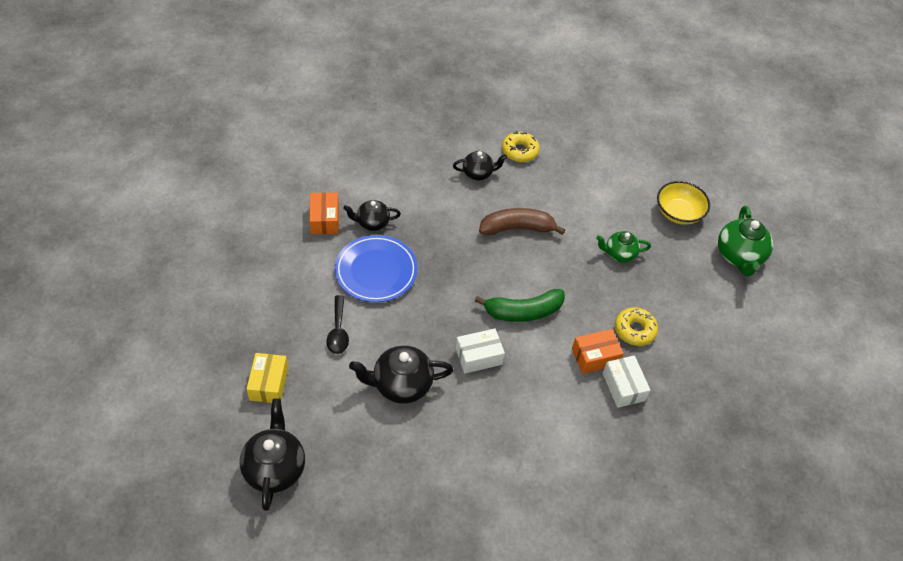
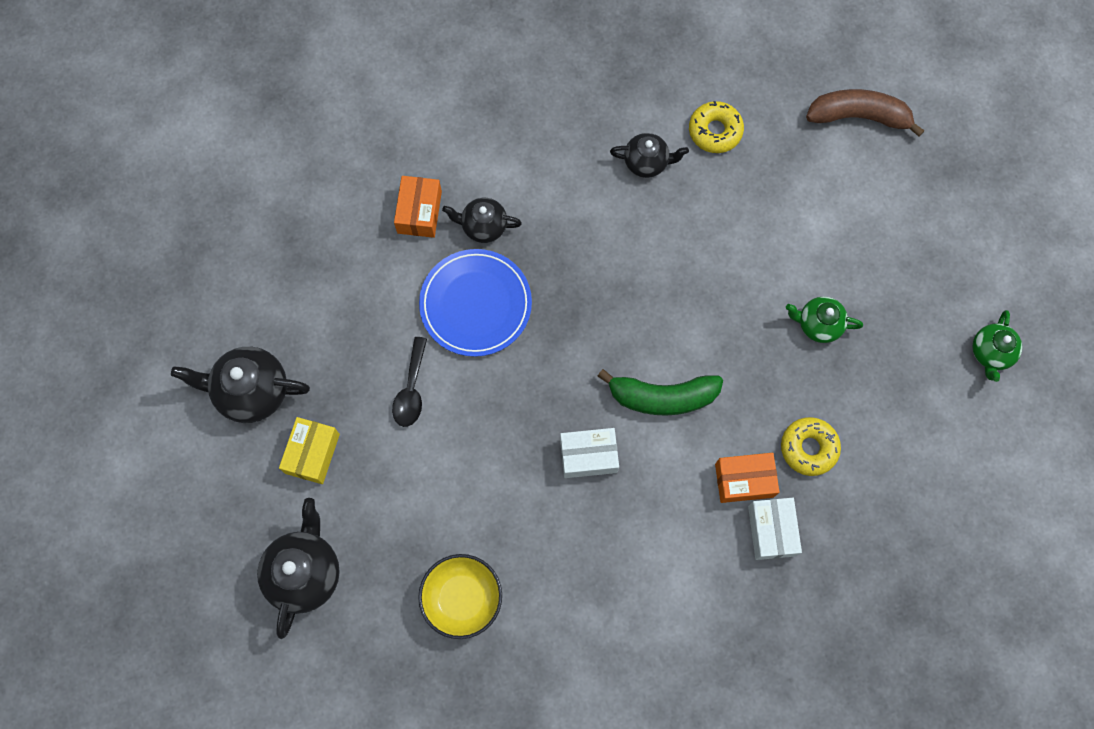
camera: 15 degrees right, 20 degrees up
black teapot [349,345,453,404] -> black teapot moved to [171,347,310,423]
brown banana [479,208,565,235] -> brown banana moved to [806,89,924,137]
yellow bowl [657,181,710,225] -> yellow bowl moved to [418,554,502,639]
green teapot [718,206,773,277] -> green teapot [972,310,1022,382], size x0.62

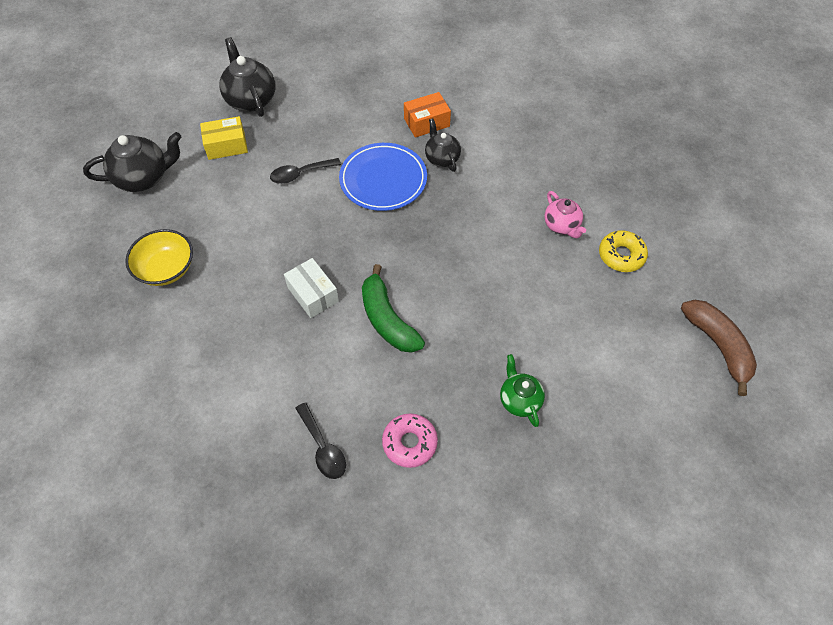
camera: 60 degrees right, 15 degrees down
black teapot [610,133,689,178] -> pink teapot [544,191,586,238]
orange box [715,453,779,503] -> none
white box [748,498,802,560] -> black spoon [295,403,346,479]
yellow donut [781,417,841,476] -> pink donut [382,413,438,468]
green teapot [972,310,1022,382] -> none

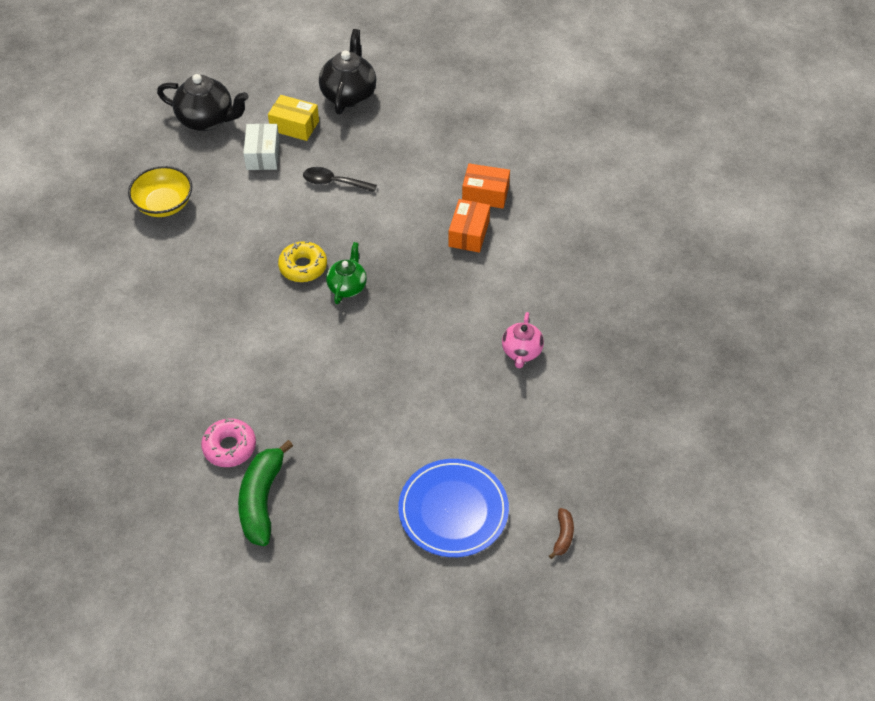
camera: 35 degrees right, 5 degrees down
white box [284,258,339,318] -> white box moved to [243,124,280,170]
black spoon [295,403,346,479] -> none
blue plate [339,143,427,211] -> blue plate moved to [398,459,509,557]
green banana [362,264,425,353] -> green banana moved to [238,440,293,546]
black teapot [425,118,461,172] -> orange box [448,199,490,253]
green teapot [500,354,545,427] -> green teapot moved to [326,242,367,304]
yellow donut [599,230,648,272] -> yellow donut moved to [278,241,327,282]
brown banana [681,300,757,396] -> brown banana [549,508,574,559], size x0.47

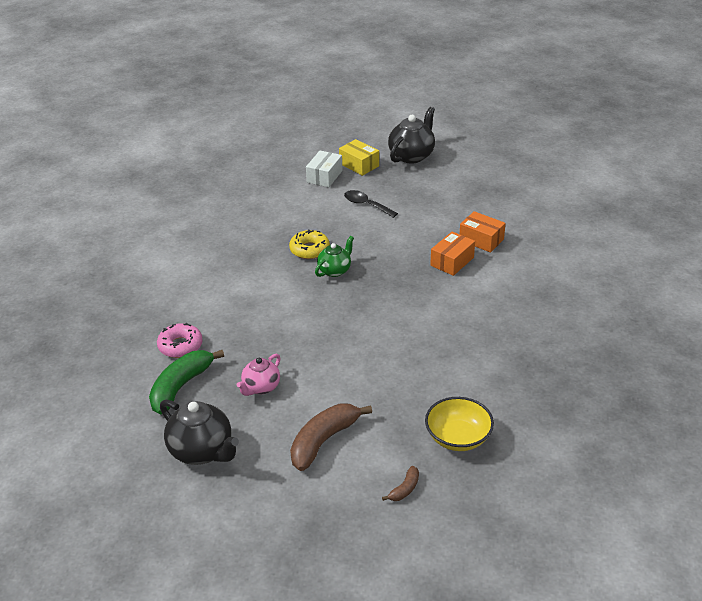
camera: 25 degrees right, 15 degrees down
yellow bowl [128,166,192,217] -> yellow bowl moved to [425,397,494,451]
black teapot [157,74,249,131] -> black teapot moved to [160,400,239,465]
blue plate [398,459,509,557] -> brown banana [290,404,372,471]
pink teapot [502,312,544,368] -> pink teapot moved to [237,354,281,396]

